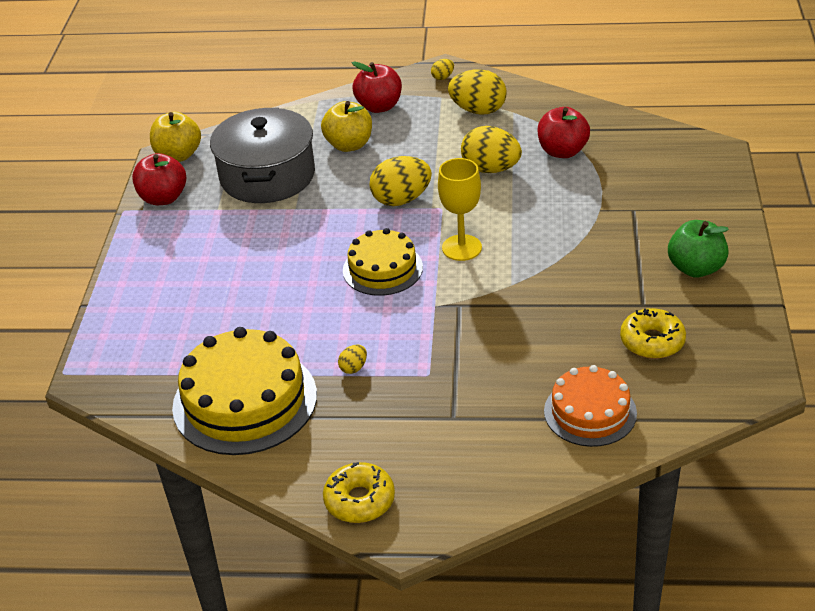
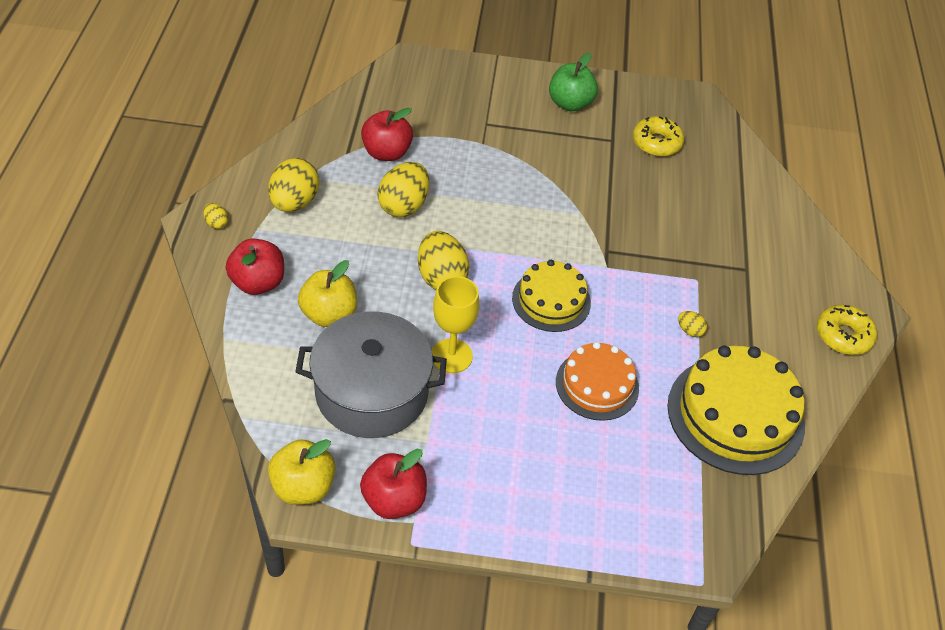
camera: 95 degrees left, 10 degrees up
yellow goblet [438,158,482,261] -> yellow goblet moved to [432,276,479,373]
orange cake [544,365,637,447] -> orange cake moved to [556,342,639,421]

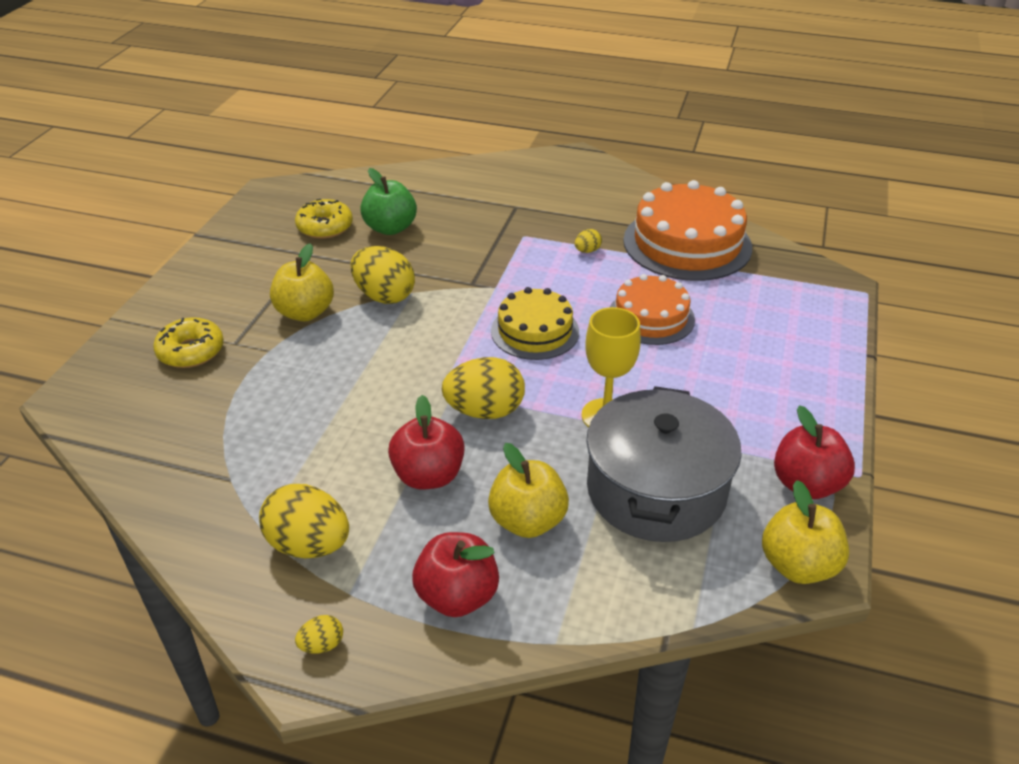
camera: 75 degrees left, 10 degrees down
red apple [361,108,413,161] -> red apple moved to [388,395,465,489]
yellow egg [378,162,429,217] -> yellow egg moved to [351,246,415,304]
green apple [549,52,598,111] -> green apple moved to [360,168,417,235]
yellow cake [667,345,805,475] -> orange cake [623,180,752,281]
yellow donut [817,305,877,355] -> yellow donut moved to [153,317,224,368]
none -> yellow apple [270,244,334,321]

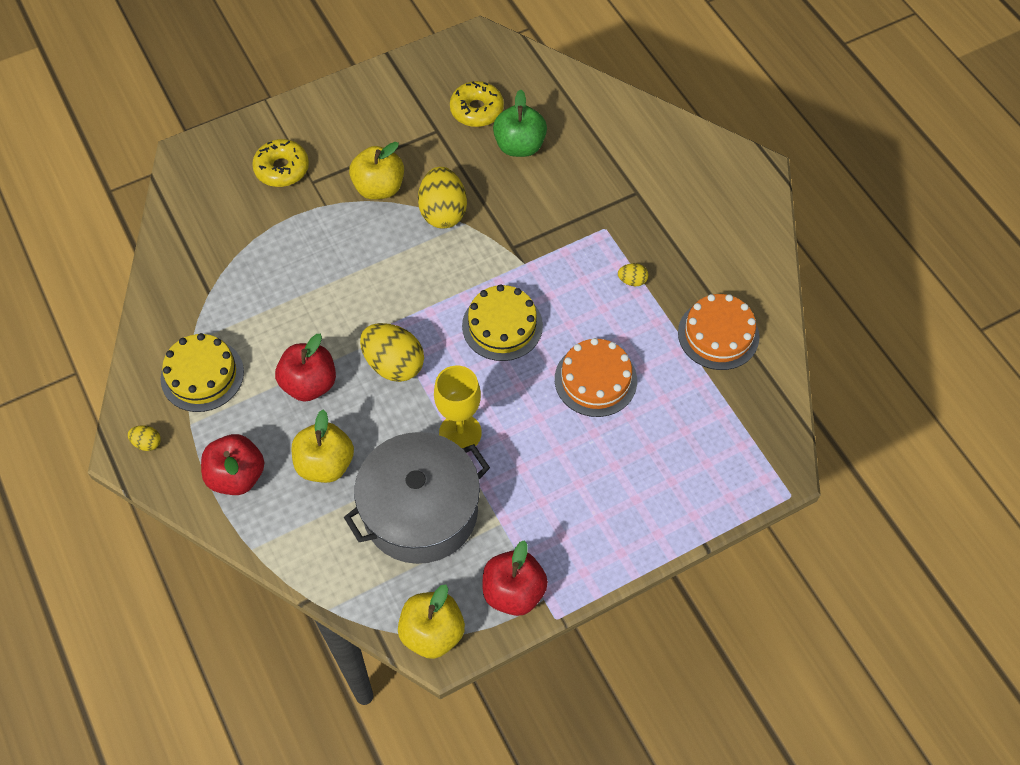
camera: 45 degrees right, 20 degrees up
yellow egg [259,484,349,558] -> yellow cake [161,333,244,412]
orange cake [623,180,752,281] -> orange cake [678,294,759,370], size x0.62

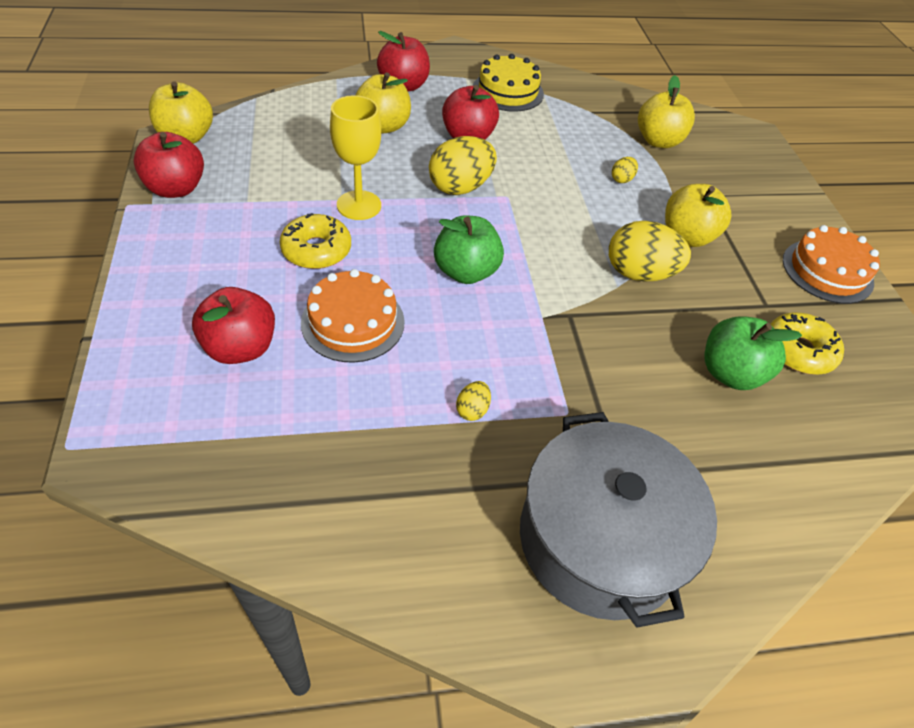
camera: 105 degrees right, 10 degrees down
yellow egg [128,425,161,451] -> yellow egg moved to [612,157,638,183]
yellow donut [252,139,309,187] -> yellow donut moved to [279,213,351,269]
grey pot [344,432,490,564] -> grey pot moved to [520,412,717,628]
yellow cake [462,284,543,361] -> green apple [434,215,504,284]
orange cake [678,294,759,370] -> orange cake moved to [783,225,880,304]
none -> red apple [192,287,275,364]
none -> yellow apple [638,75,695,148]

